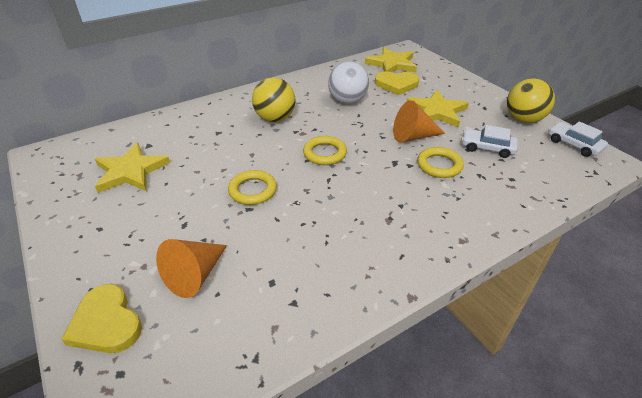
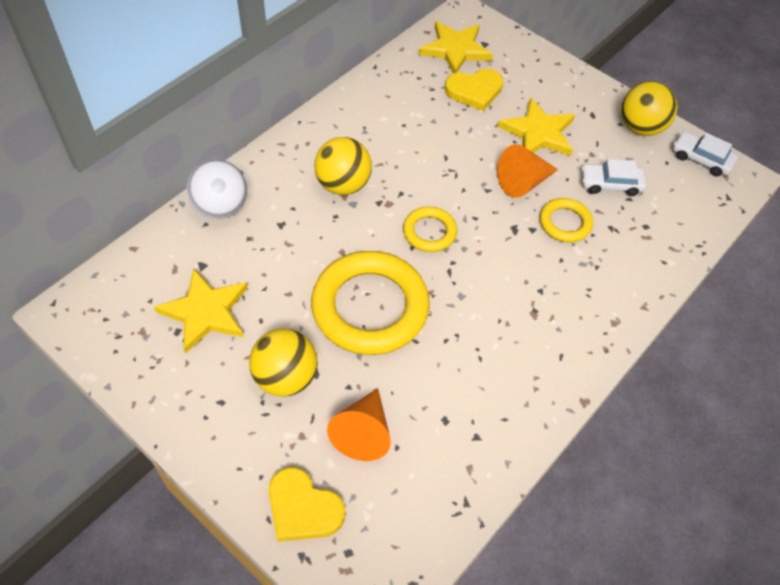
camera: 20 degrees left, 15 degrees up
yellow ring [228,170,277,205] -> yellow ring [311,251,430,355], size x2.03
white ball [328,62,369,104] -> white ball moved to [187,159,247,219]
none -> yellow ball [249,328,318,397]

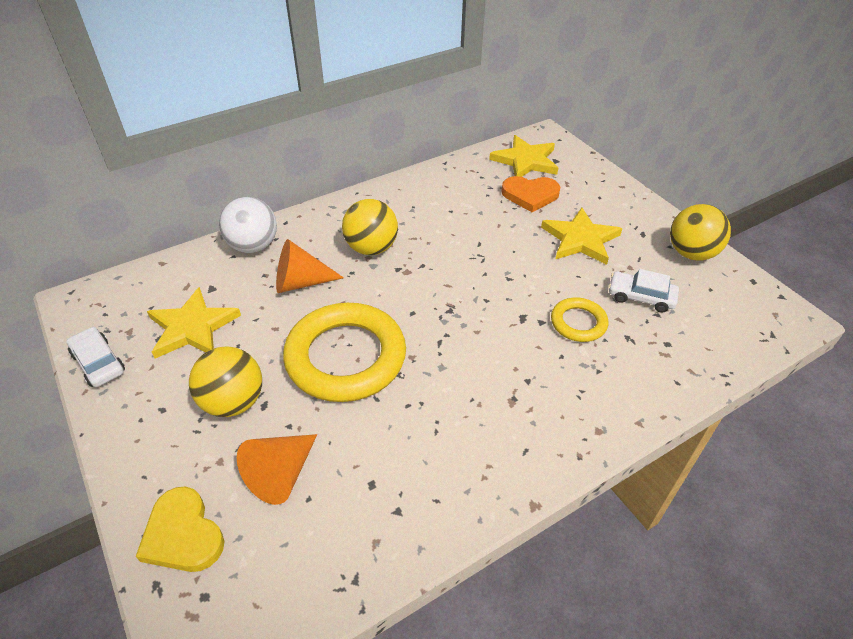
camera: 20 degrees right, 10 degrees down
yellow ring [403,206,457,252] -> none
yellow heart [444,69,504,111] -> orange heart [501,176,560,212]
orange cone [497,144,558,198] -> orange cone moved to [276,239,344,293]
white car [673,131,738,176] -> white car moved to [66,327,125,387]

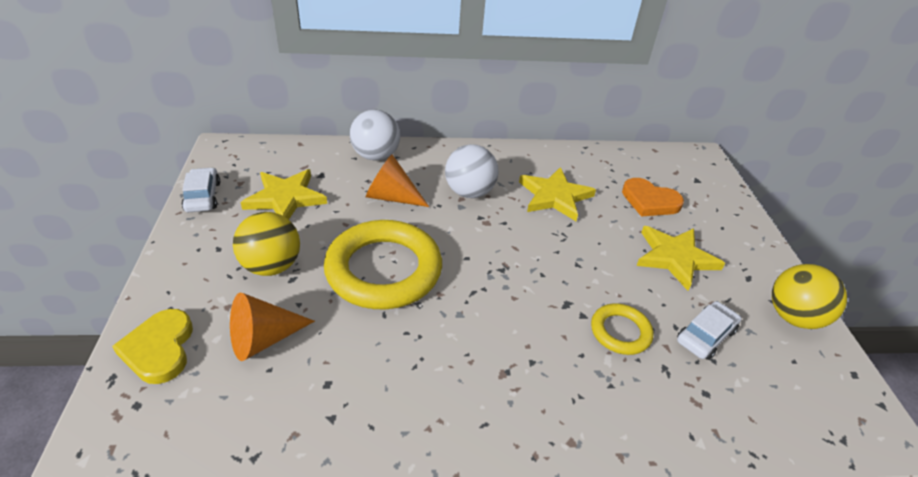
camera: 25 degrees right, 5 degrees down
yellow ball [342,199,398,255] -> white ball [445,144,498,198]
yellow star [489,135,558,177] -> yellow star moved to [519,167,596,221]
white car [608,269,679,313] -> white car turned 90 degrees clockwise [677,301,741,360]

